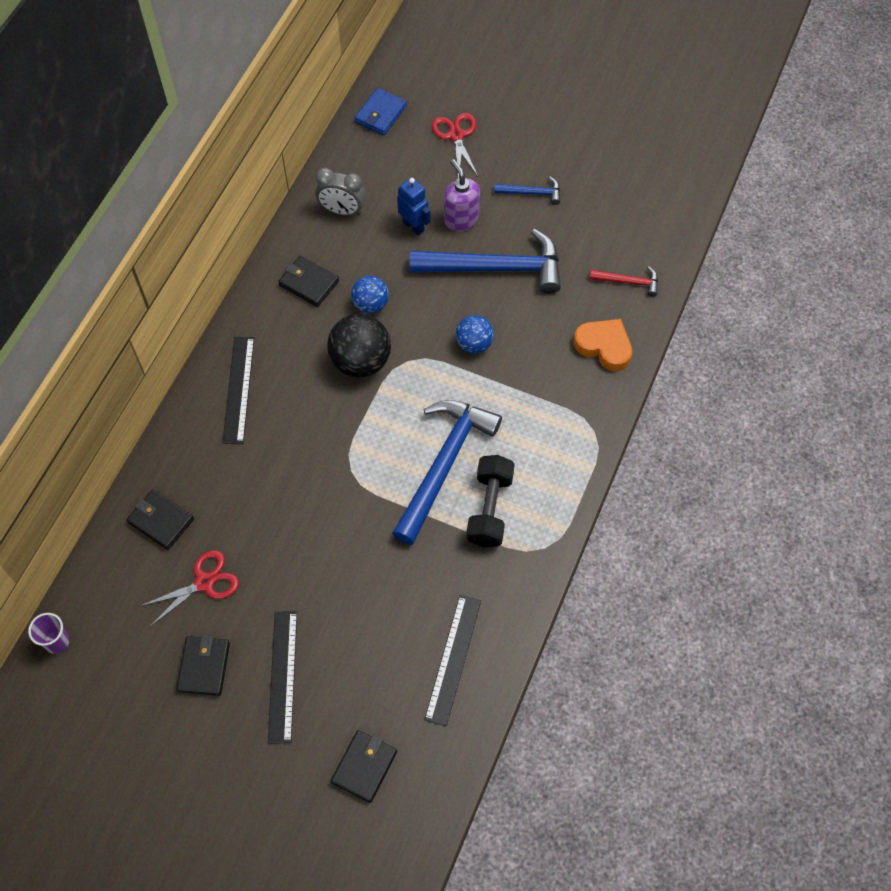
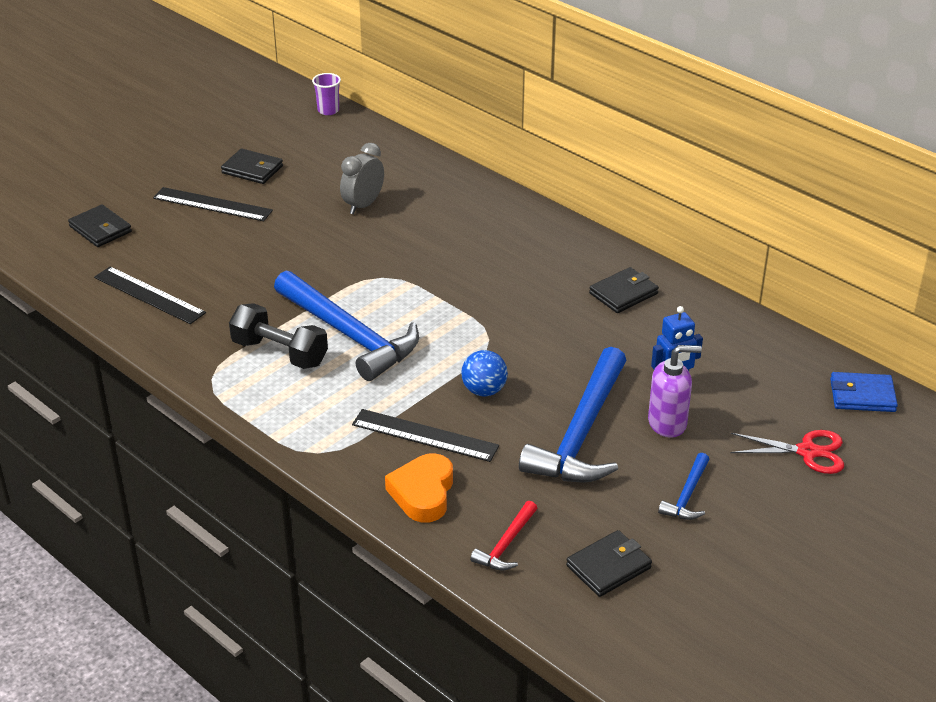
camera: 110 degrees right, 25 degrees down
black wallet [127,489,194,550] -> black wallet moved to [566,530,652,597]
red scissors [141,550,239,626] -> none
black ruler [222,337,254,444] -> black ruler moved to [352,409,499,462]
grey clock [315,168,366,215] -> grey clock moved to [340,143,384,214]
black ball [327,314,391,378] -> none
blue ball [351,275,389,313] -> none
blue wallet [354,88,407,135] -> blue wallet turned 45 degrees counterclockwise [830,372,898,412]
orange heart [574,319,632,371] -> orange heart turned 135 degrees clockwise [385,453,453,523]

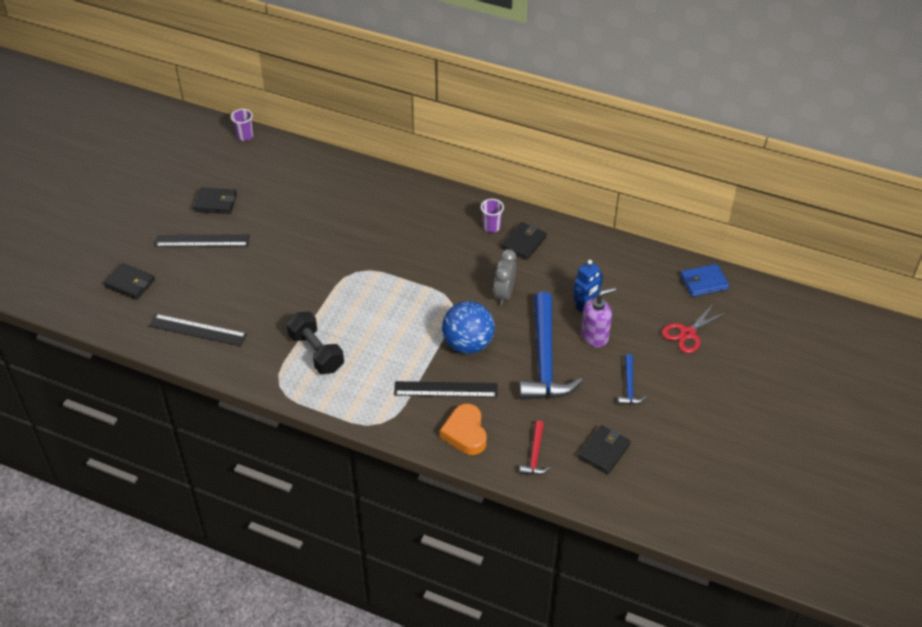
camera: 20 degrees left, 10 degrees up
black dumbbell [229,303,328,369] -> black dumbbell turned 45 degrees clockwise [287,312,344,374]
blue hammer [274,271,419,381] -> none
grey clock [340,143,384,214] -> grey clock moved to [494,249,516,305]
blue ball [461,350,508,396] -> blue ball [442,301,495,354], size x1.64
red scissors [730,430,844,474] -> red scissors turned 150 degrees clockwise [662,303,727,353]
none -> purple cup [481,199,504,233]

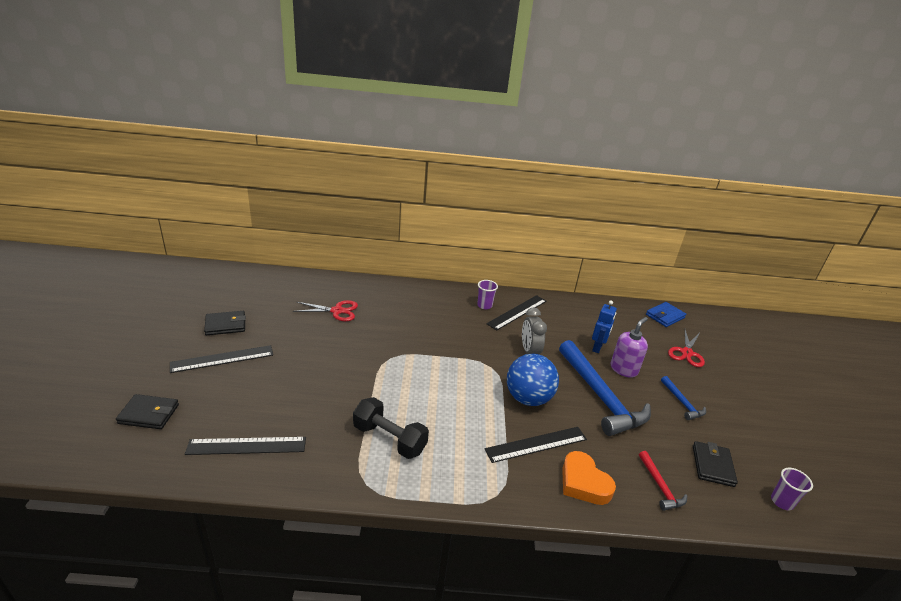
camera: 25 degrees left, 15 degrees down
purple cup [231,109,253,141] -> purple cup moved to [771,468,813,510]
black wallet [502,222,547,260] -> black ruler [486,295,547,330]
none -> red scissors [293,300,358,321]

